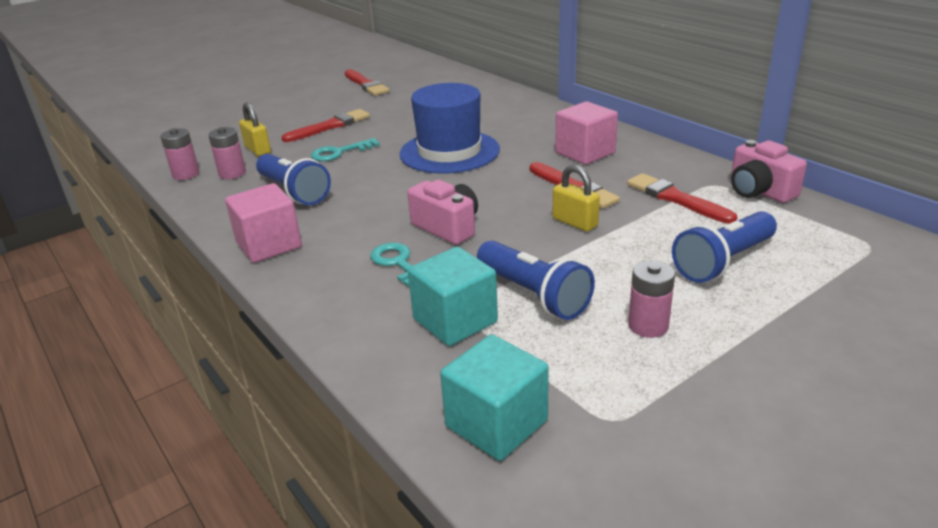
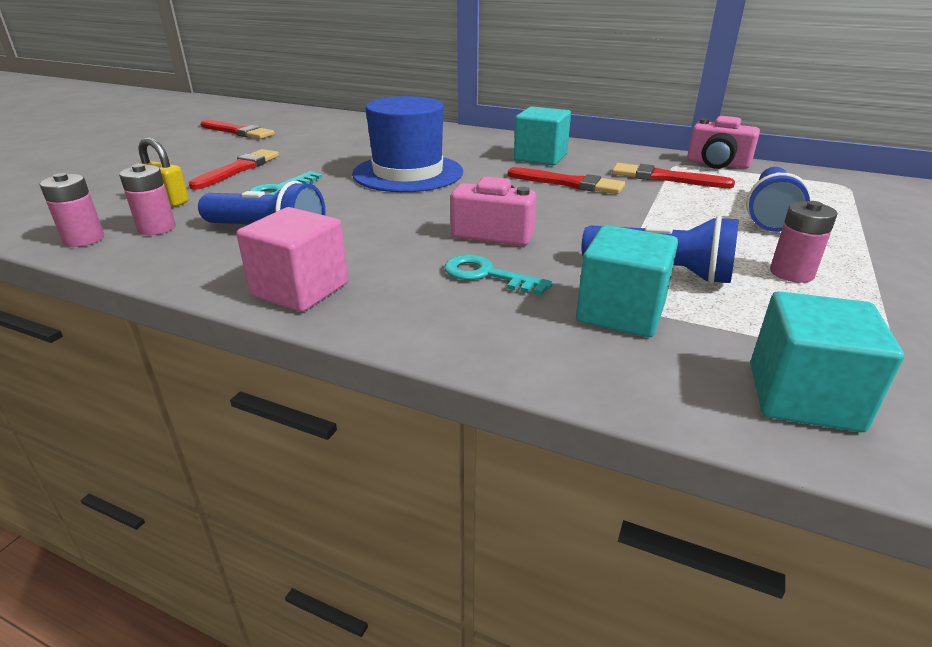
camera: 30 degrees left, 0 degrees up
yellow padlock [553,165,600,232] -> none
pink cube [555,101,618,165] -> turquoise cube [514,106,571,166]

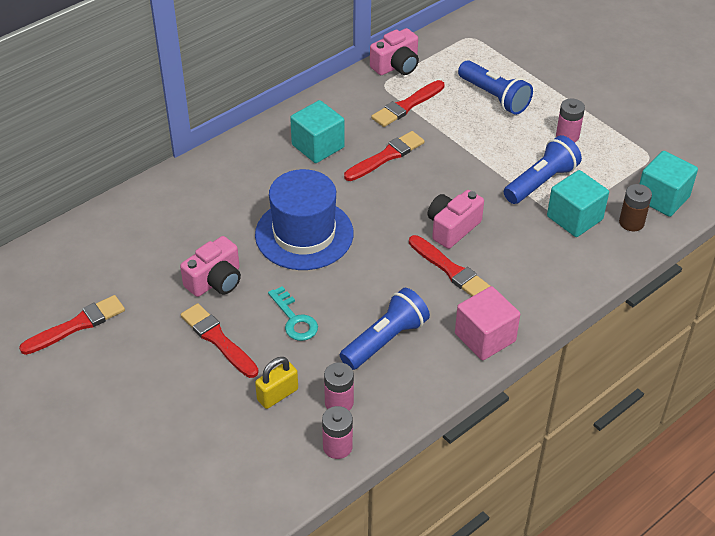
camera: 65 degrees left, 15 degrees up
turquoise key [444,255,553,296] -> none
none -> pink camera [180,236,241,297]
none -> red brush [409,235,490,296]
none -> brown battery [619,184,652,231]

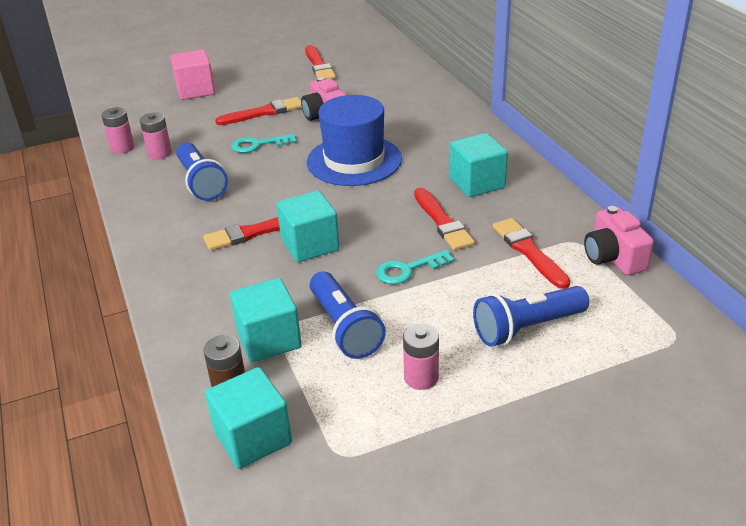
camera: 110 degrees right, 10 degrees down
yellow padlock [255,357,298,409] -> none
pink camera [428,190,484,249] -> turquoise cube [276,190,340,262]
pink cube [455,286,520,360] -> pink cube moved to [170,50,215,100]
none -> turquoise key [376,250,454,284]

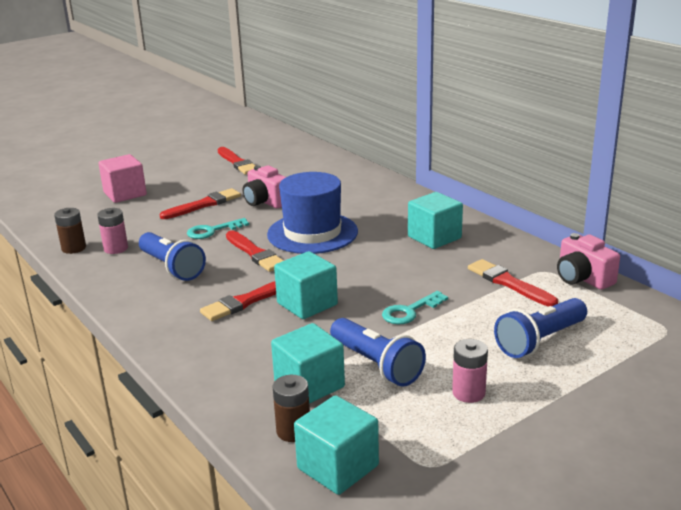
camera: 15 degrees left, 10 degrees down
pink battery [101,107,134,154] -> brown battery [54,208,86,254]
red brush [414,188,475,250] -> red brush moved to [226,231,284,272]

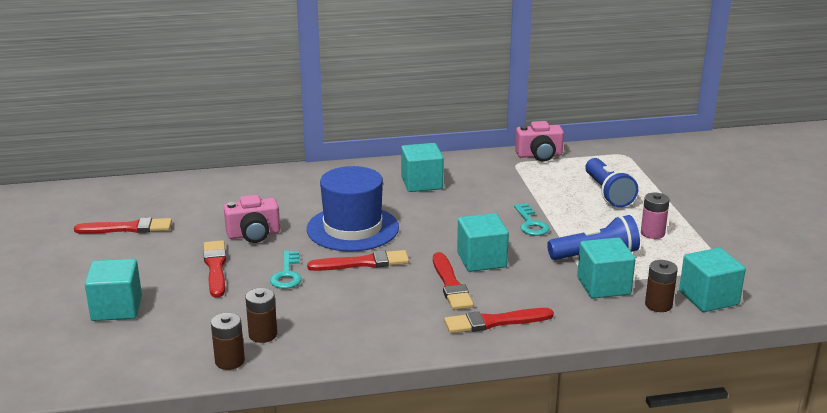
camera: 65 degrees left, 0 degrees up
pink battery [97,208,128,254] -> brown battery [245,288,277,343]
pink cube [98,154,147,203] -> turquoise cube [85,259,142,321]
blue flashlight [139,232,206,281] -> none
red brush [468,259,558,307] -> red brush moved to [444,308,554,333]

